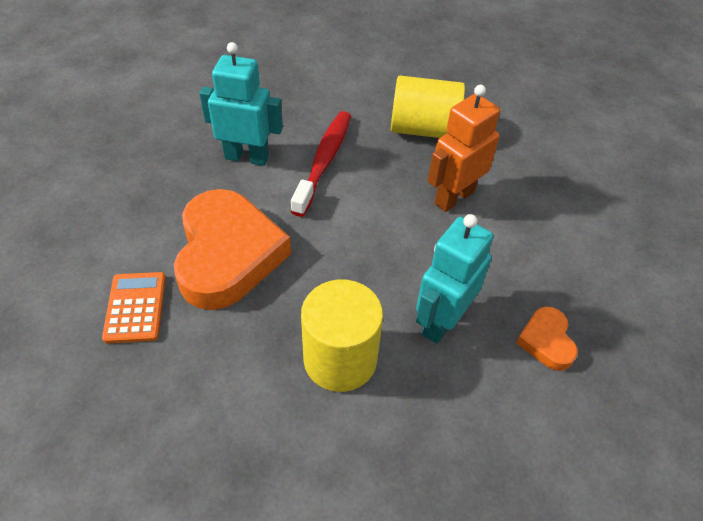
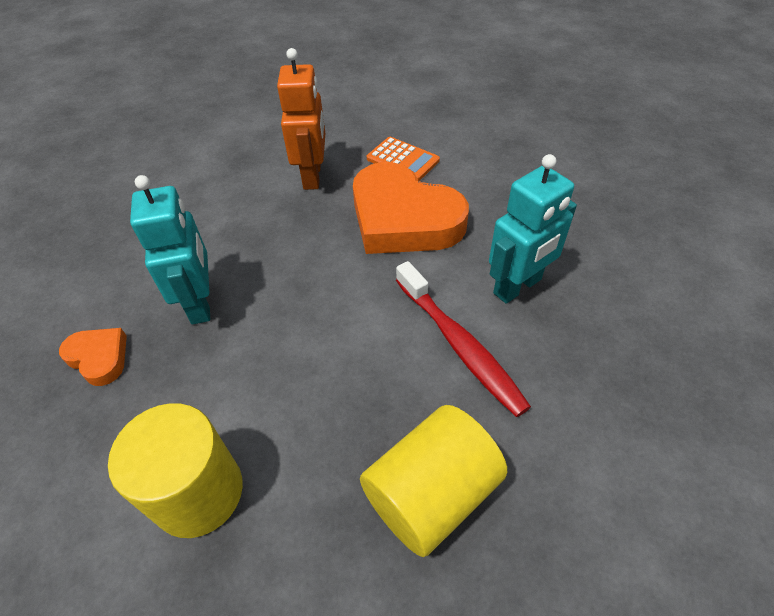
camera: 135 degrees right, 0 degrees up
yellow cylinder [301,279,383,392] -> yellow cylinder moved to [108,403,243,538]
orange robot [428,85,500,212] -> orange robot moved to [277,48,325,190]

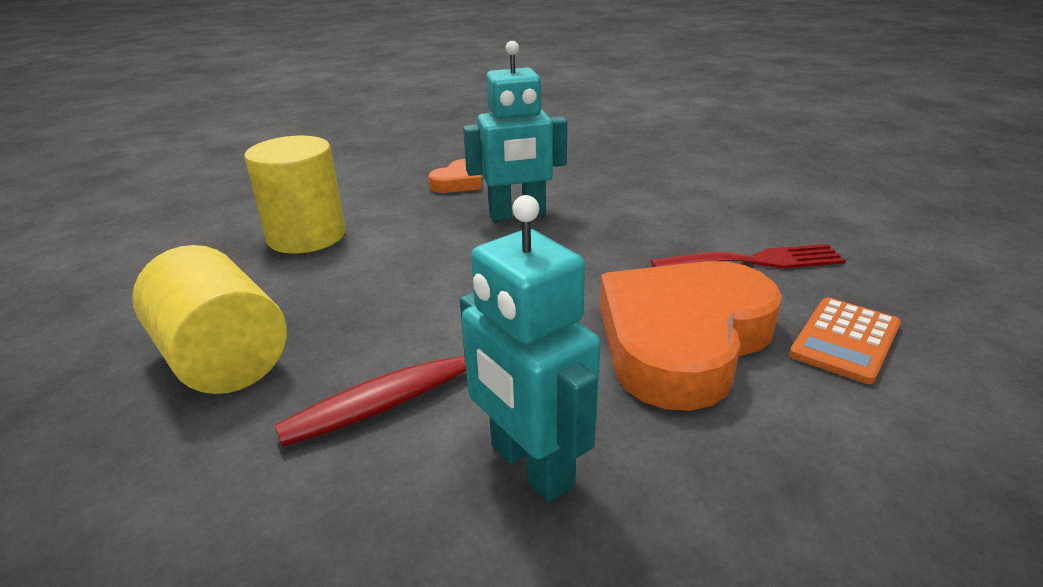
camera: 90 degrees right, 20 degrees down
orange robot [277,48,325,190] -> red fork [651,244,846,269]

